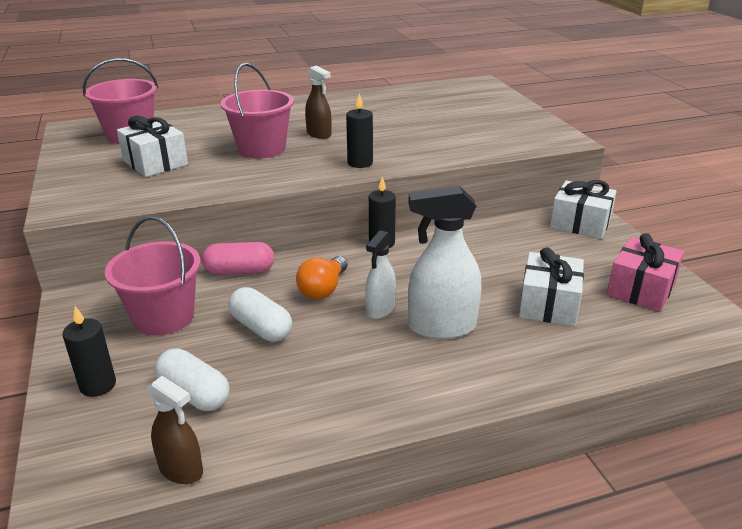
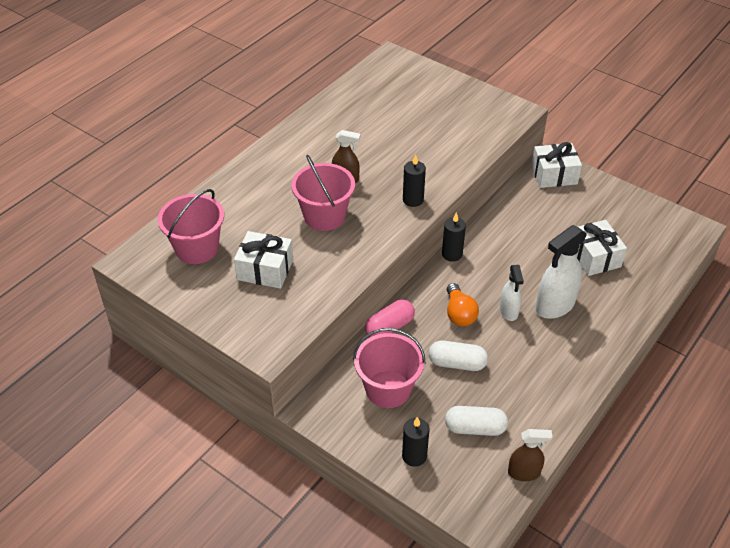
camera: 35 degrees left, 15 degrees up
pink gift [607,233,684,312] -> none

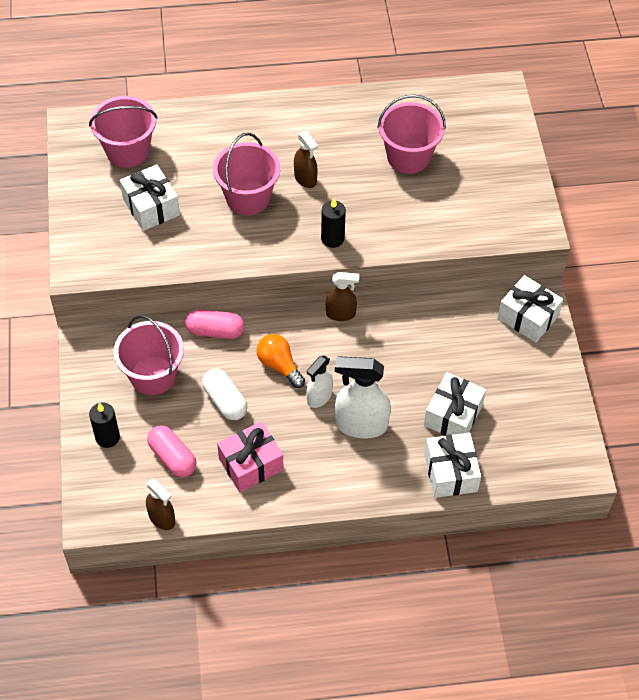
camera: 45 degrees right, 10 degrees up
black candle [442,212,466,262] -> brown spray bottle [326,272,359,321]
white capsule [445,406,508,436] -> pink capsule [147,425,197,477]
orange light bulb [447,283,479,326] -> orange light bulb turned 105 degrees clockwise [257,334,305,388]
none -> pink gift [217,421,284,492]
none -> pink bucket [377,94,446,174]
none -> white gift [424,433,481,498]

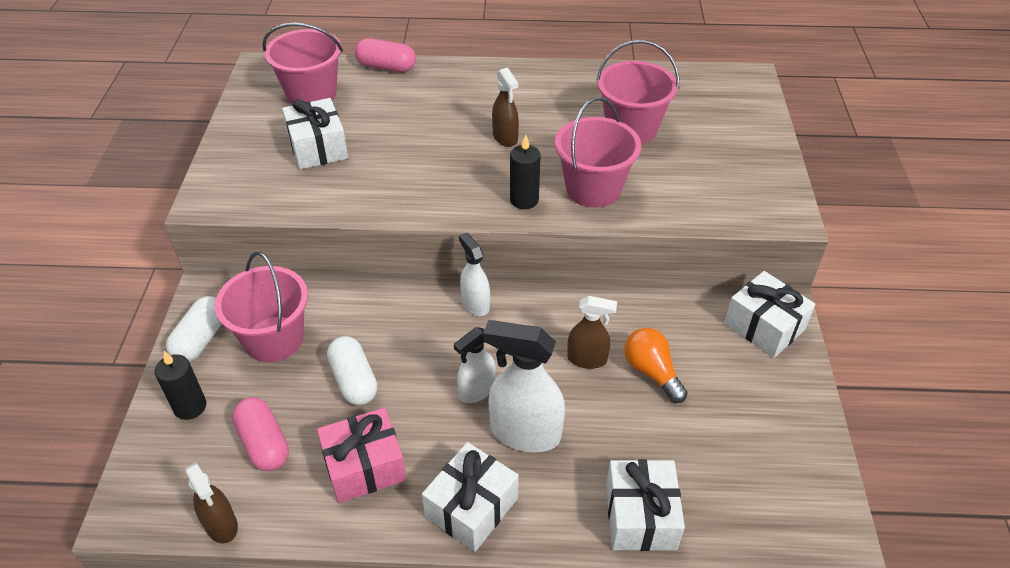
camera: 10 degrees right, 10 degrees down
pink capsule [185,309,244,339] -> pink capsule moved to [355,38,416,72]
pink bucket [213,133,280,215] -> pink bucket moved to [555,97,641,208]
orange light bulb [257,334,305,388] -> orange light bulb moved to [625,328,688,403]
brown spray bottle [326,272,359,321] -> brown spray bottle moved to [567,296,617,369]
white gift [424,372,486,435] -> white gift moved to [422,442,519,552]
none -> white capsule [166,296,222,362]
none -> white spray bottle [459,232,490,316]

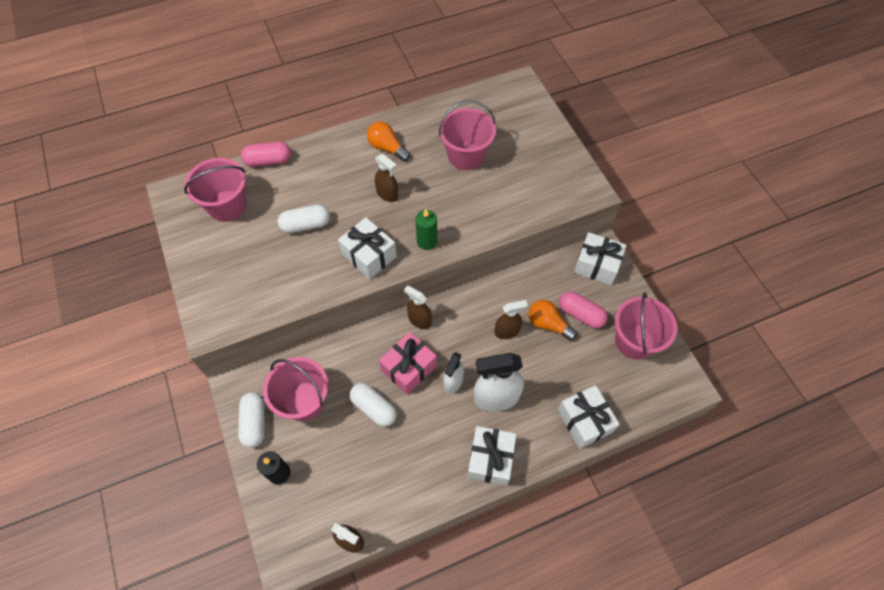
camera: 25 degrees left, 15 degrees up
pink capsule [232,397,289,471] -> pink capsule moved to [559,291,608,328]
white gift [282,98,348,170] -> white gift moved to [338,217,397,279]
pink gift [317,408,406,503] -> pink gift moved to [379,332,437,395]
white spray bottle [459,232,490,316] -> brown spray bottle [404,285,432,329]
black candle [510,135,541,209] -> green candle [415,209,437,250]
pink bucket [555,97,641,208] -> pink bucket moved to [615,292,677,359]
none -> white capsule [278,204,330,233]
none -> orange light bulb [367,122,410,161]

